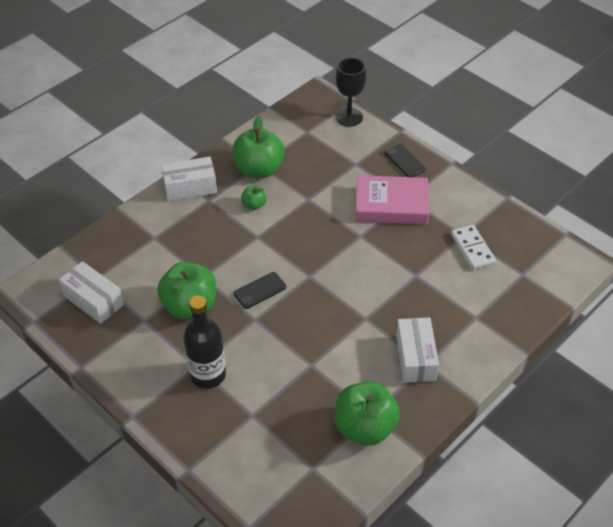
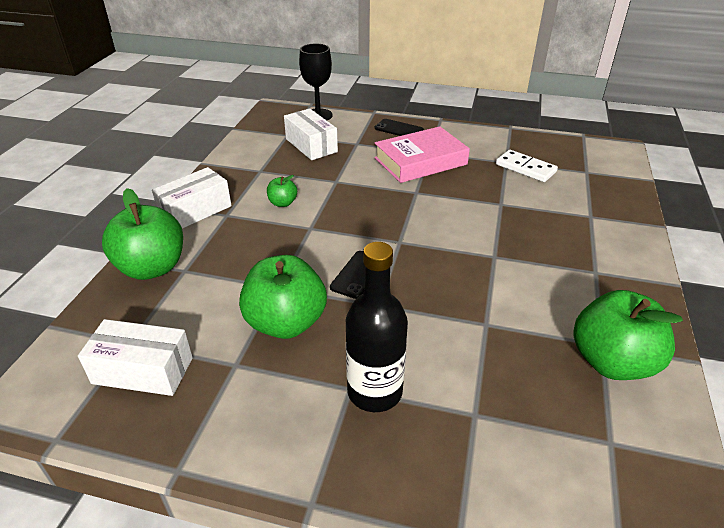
camera: 30 degrees left, 10 degrees down
green apple [232,116,284,178] -> green apple moved to [102,188,183,280]
white box [396,317,439,383] -> white box moved to [284,108,338,160]

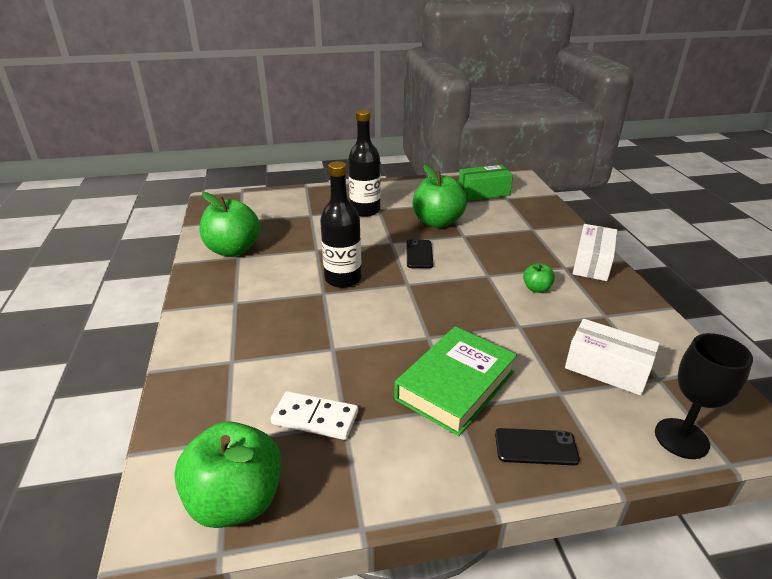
camera: 155 degrees right, 5 degrees down
white box [78,319,193,396] -> green box [459,165,513,201]
green apple [102,188,183,280] -> green apple moved to [174,421,281,528]
pink book [374,126,470,183] -> green book [395,326,517,436]
none -> black bottle [320,161,362,288]

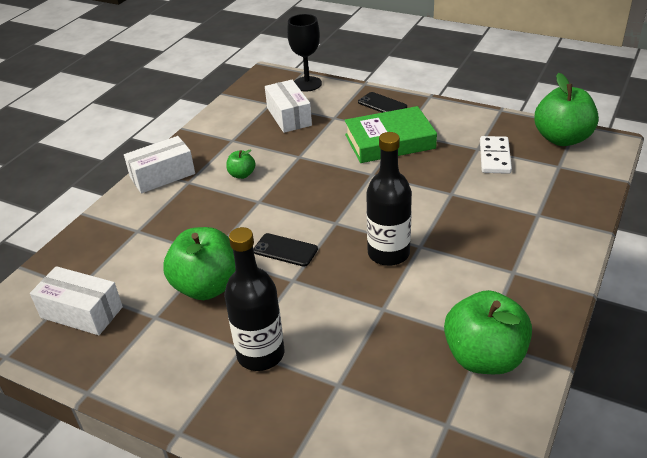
camera: 140 degrees left, 5 degrees up
white domino [271,391,358,440] -> white domino turned 45 degrees clockwise [480,136,512,174]
black phone [406,239,434,268] -> black phone turned 75 degrees clockwise [253,233,318,267]
green box [459,165,513,201] -> white box [30,266,123,335]

